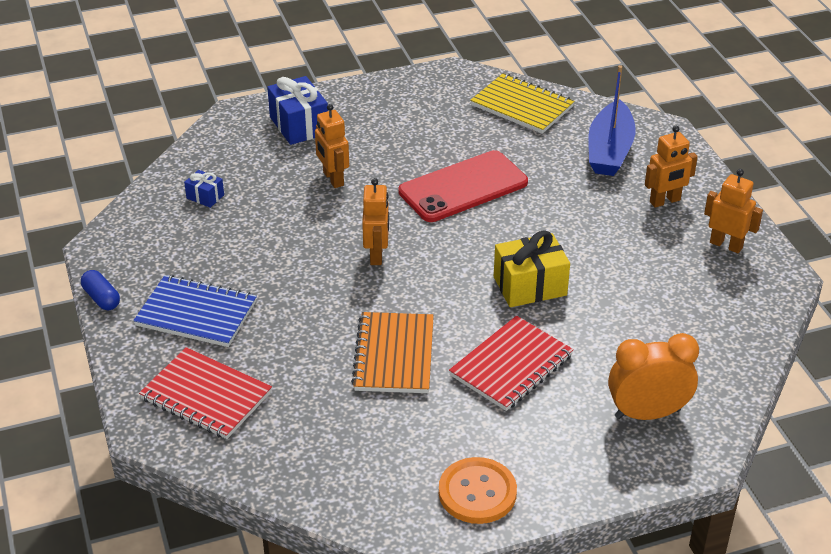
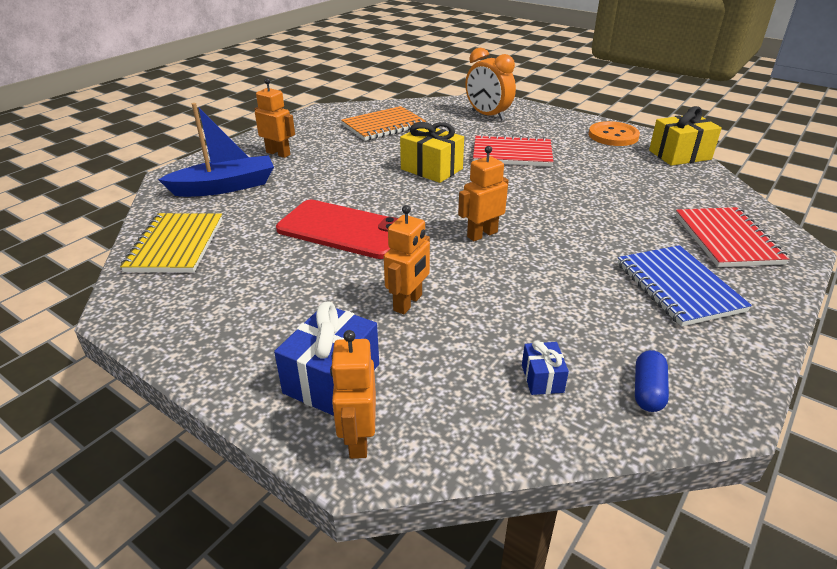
camera: 125 degrees left, 5 degrees down
blue capsule [81,270,120,310] -> blue capsule moved to [635,350,669,412]
orange notebook [351,312,434,393] -> orange notebook moved to [341,106,426,141]
orange robot [704,169,763,253] -> orange robot moved to [330,330,376,459]
none -> yellow gift [649,106,722,166]

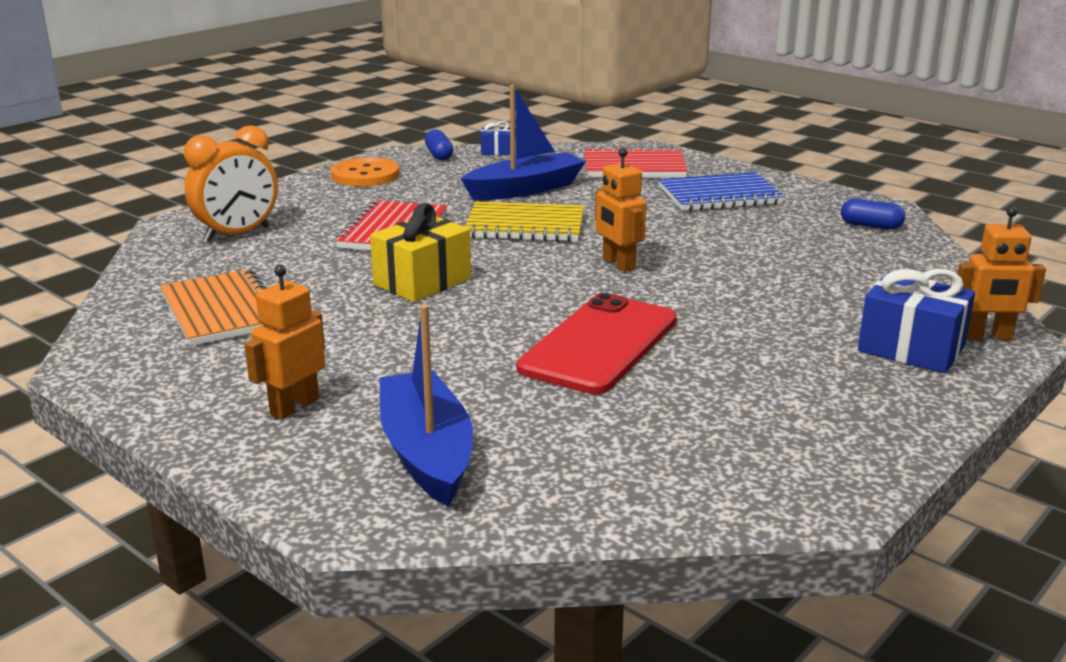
camera: 85 degrees left, 10 degrees down
yellow notebook [120,213,222,272] -> yellow notebook moved to [465,202,584,242]
orange robot [384,205,430,314] -> none
blue gift [522,340,569,395] -> blue gift moved to [481,121,510,155]
yellow gift [649,106,722,166] -> blue capsule [425,129,453,161]
none -> blue boat [461,85,586,200]

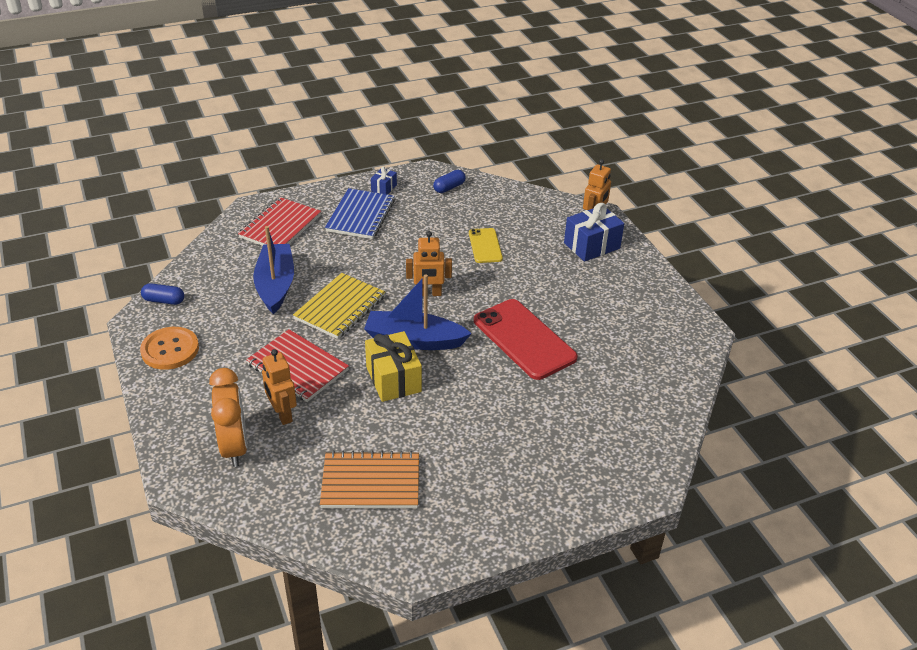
camera: 65 degrees left, 15 degrees up
orange robot [244,265,325,419] -> orange robot moved to [262,349,297,425]
blue boat [380,304,473,506] -> blue boat moved to [364,274,472,350]
blue gift [481,121,510,155] -> blue gift moved to [371,166,397,195]
none -> yellow phone [469,228,503,263]

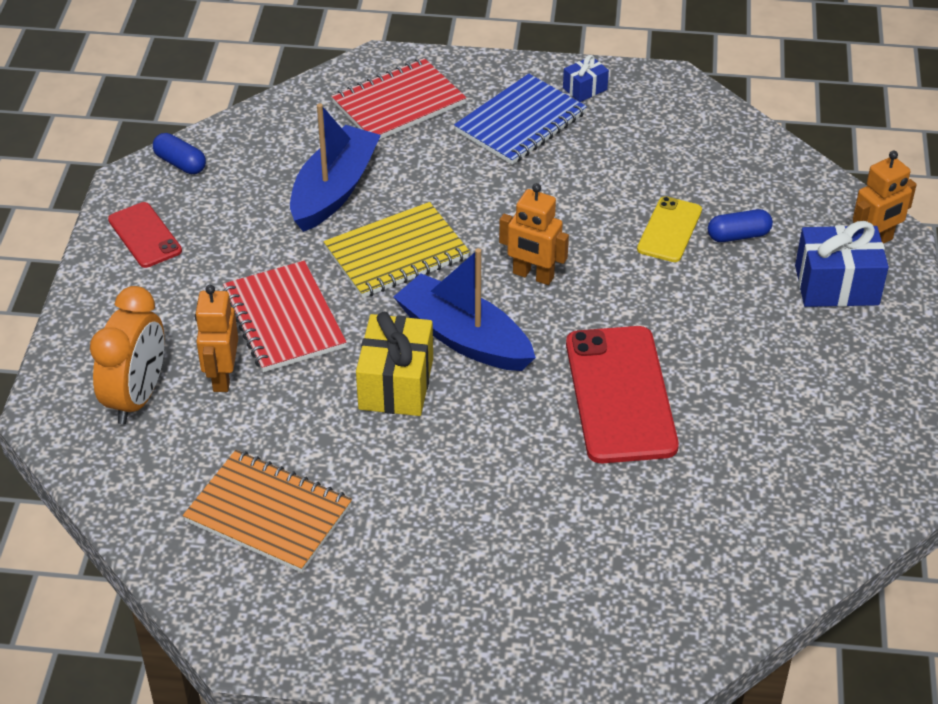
camera: 30 degrees right, 5 degrees up
orange button [140,327,199,370] -> red phone [108,202,182,268]
blue capsule [433,170,466,193] -> blue capsule moved to [708,209,773,242]

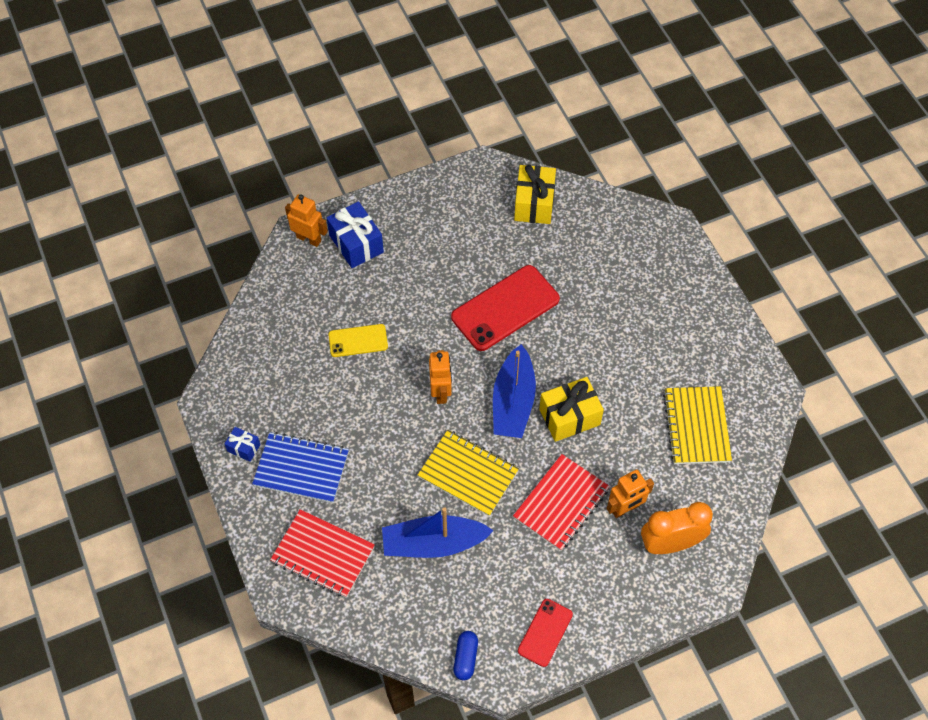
camera: 120 degrees left, 15 degrees up
orange notebook [183,450,352,573] -> yellow notebook [663,386,732,464]
blue capsule [708,209,773,242] -> none
none -> yellow gift [514,165,556,224]

